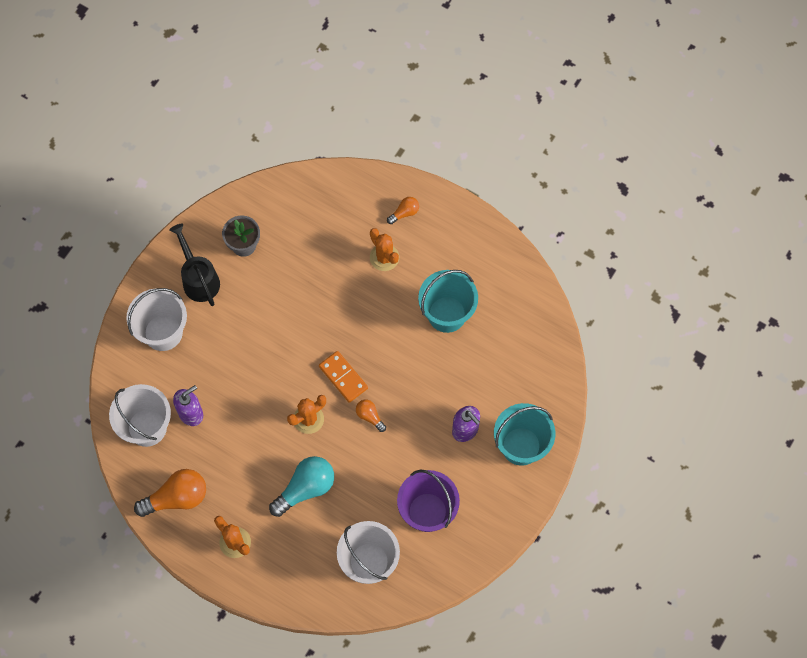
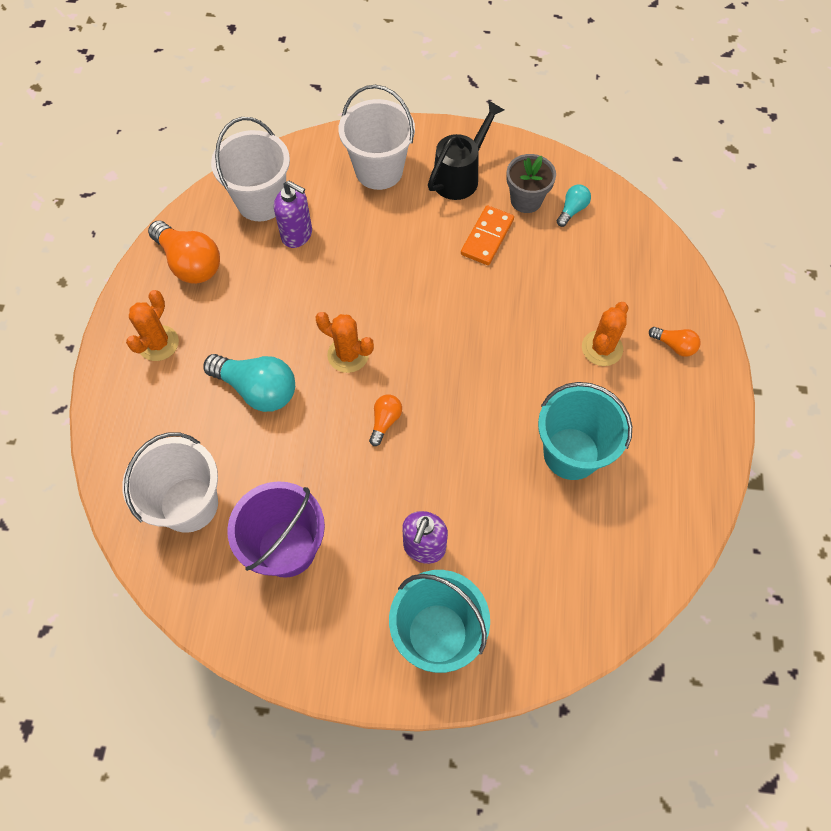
camera: 65 degrees right, 5 degrees down
orange domino [319,351,368,403] -> orange domino moved to [461,205,514,265]
none -> turquoise light bulb [557,185,591,227]

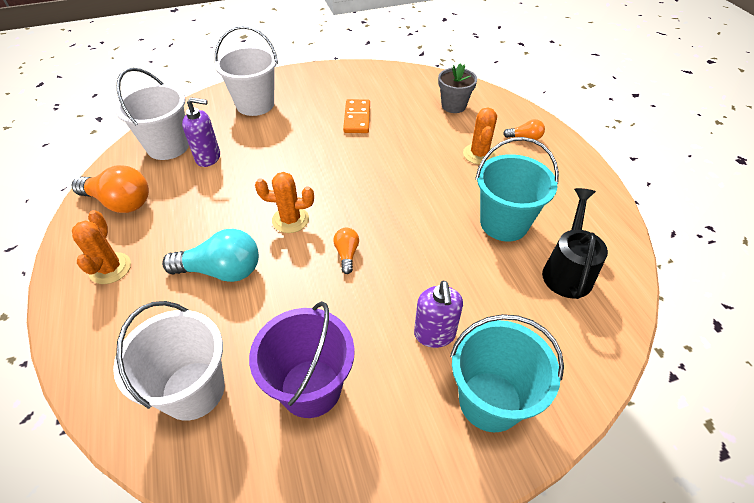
camera: 25 degrees left, 15 degrees down
black watering can [428,100,504,200] -> black watering can moved to [542,188,608,299]
grey flower pot [506,154,556,213] -> grey flower pot moved to [438,63,477,113]
turquoise light bulb [557,185,591,227] -> none

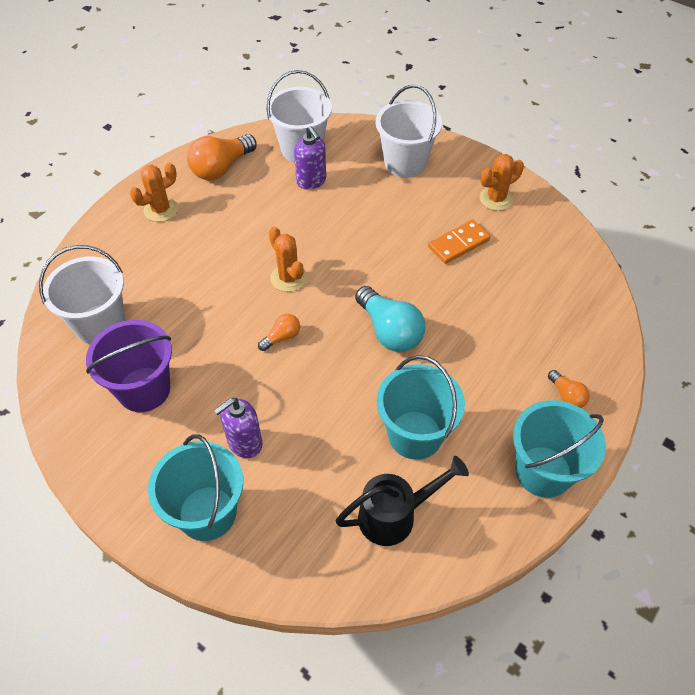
camera: 55 degrees right, 5 degrees up
orange light bulb [71,165,149,213] -> orange light bulb turned 60 degrees clockwise [187,134,257,180]
turquoise light bulb [162,229,259,282] -> turquoise light bulb moved to [355,286,425,352]
grey flower pot [438,63,477,113] -> none
orange cactus [463,107,497,165] -> orange cactus moved to [479,154,524,211]
none -> turquoise bucket [513,400,606,498]

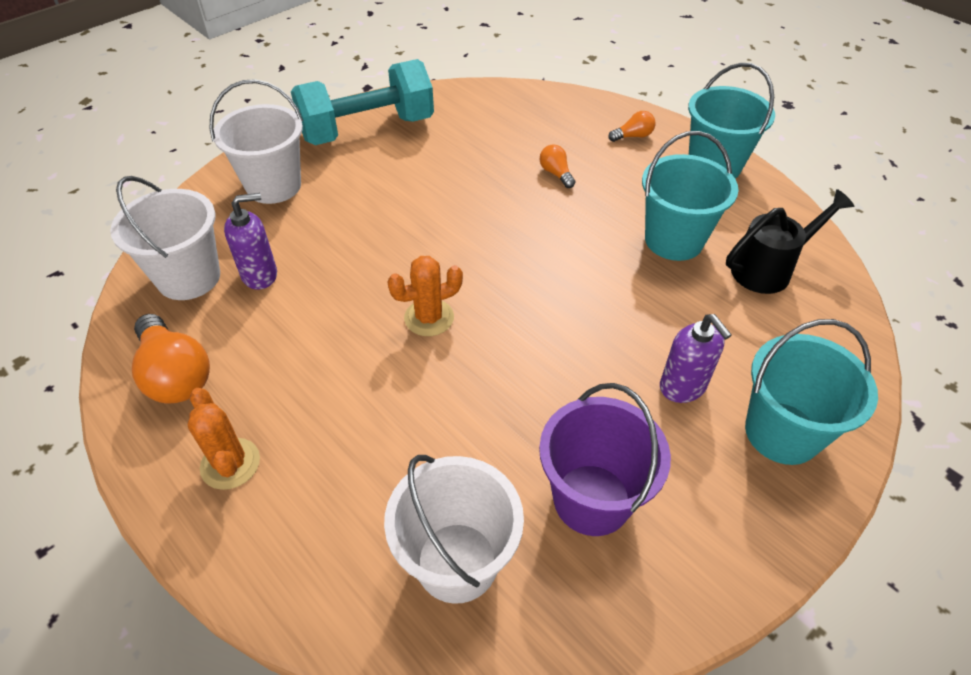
camera: 80 degrees left, 5 degrees down
orange light bulb [258,314,300,351] -> orange light bulb moved to [539,144,575,188]
black watering can [336,456,469,546] -> black watering can turned 75 degrees clockwise [726,189,854,294]
turquoise light bulb [355,286,425,352] -> none
orange domino [428,219,490,264] -> none
orange cactus [479,154,524,211] -> turquoise dumbbell [291,59,434,145]

